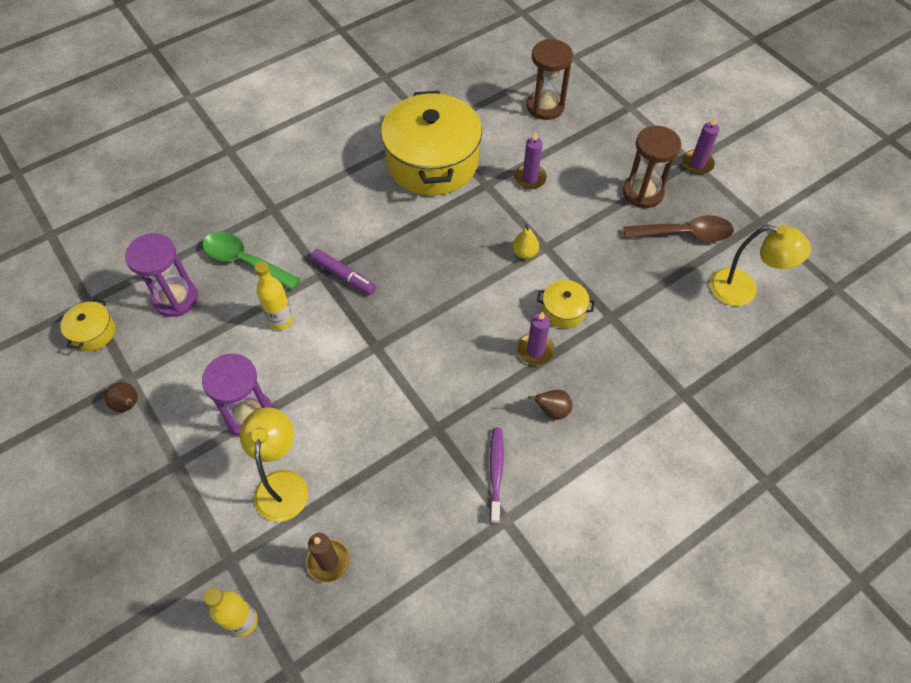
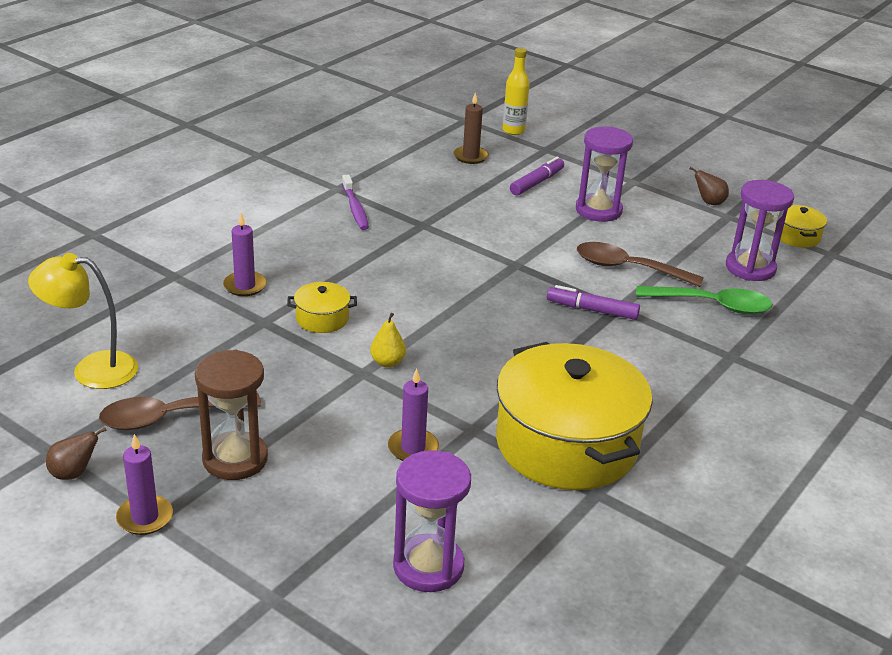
camera: 160 degrees right, 25 degrees down
yellow lamp [240,407,308,522] -> purple marker [510,157,564,195]
yellow bottle [254,261,293,330] -> brown spoon [577,242,704,287]
purple candle [517,311,555,365] -> purple candle moved to [223,213,267,296]
brown hourglass [527,39,573,120] -> purple hourglass [393,450,471,592]
brown pear [529,390,572,420] -> brown pear moved to [46,427,107,480]

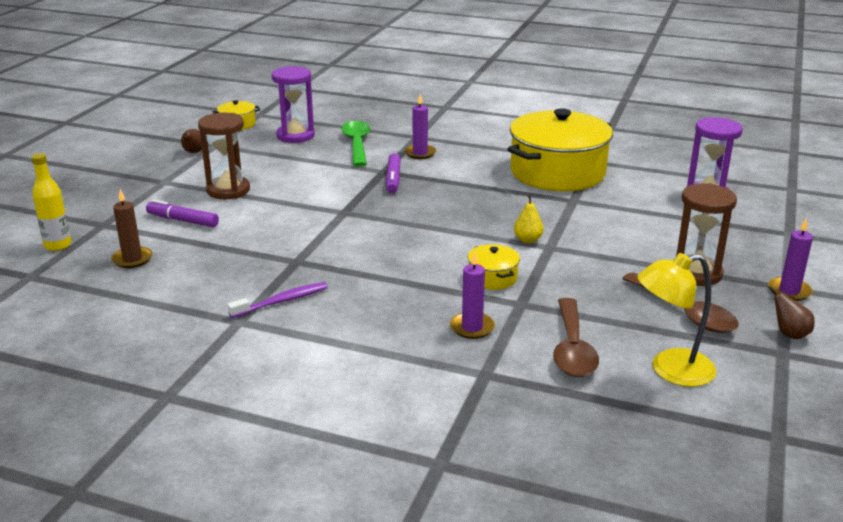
camera: 105 degrees left, 5 degrees down
yellow lamp [28,253,138,389] -> yellow lamp turned 90 degrees clockwise [637,253,716,387]
purple candle [388,369,439,461] -> purple candle moved to [404,94,436,159]
purple hourglass [576,127,633,222] -> brown hourglass [198,113,250,199]
brown spoon [577,242,704,287] -> brown spoon moved to [553,298,599,377]

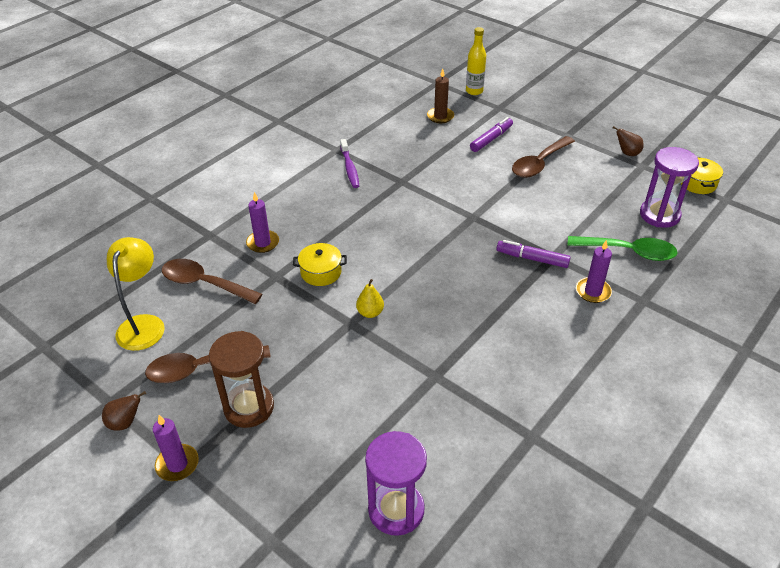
camera: 110 degrees right, 15 degrees up
brown hourglass [198,113,250,199] -> brown spoon [512,136,575,178]
yellow pot [508,109,613,191] -> none

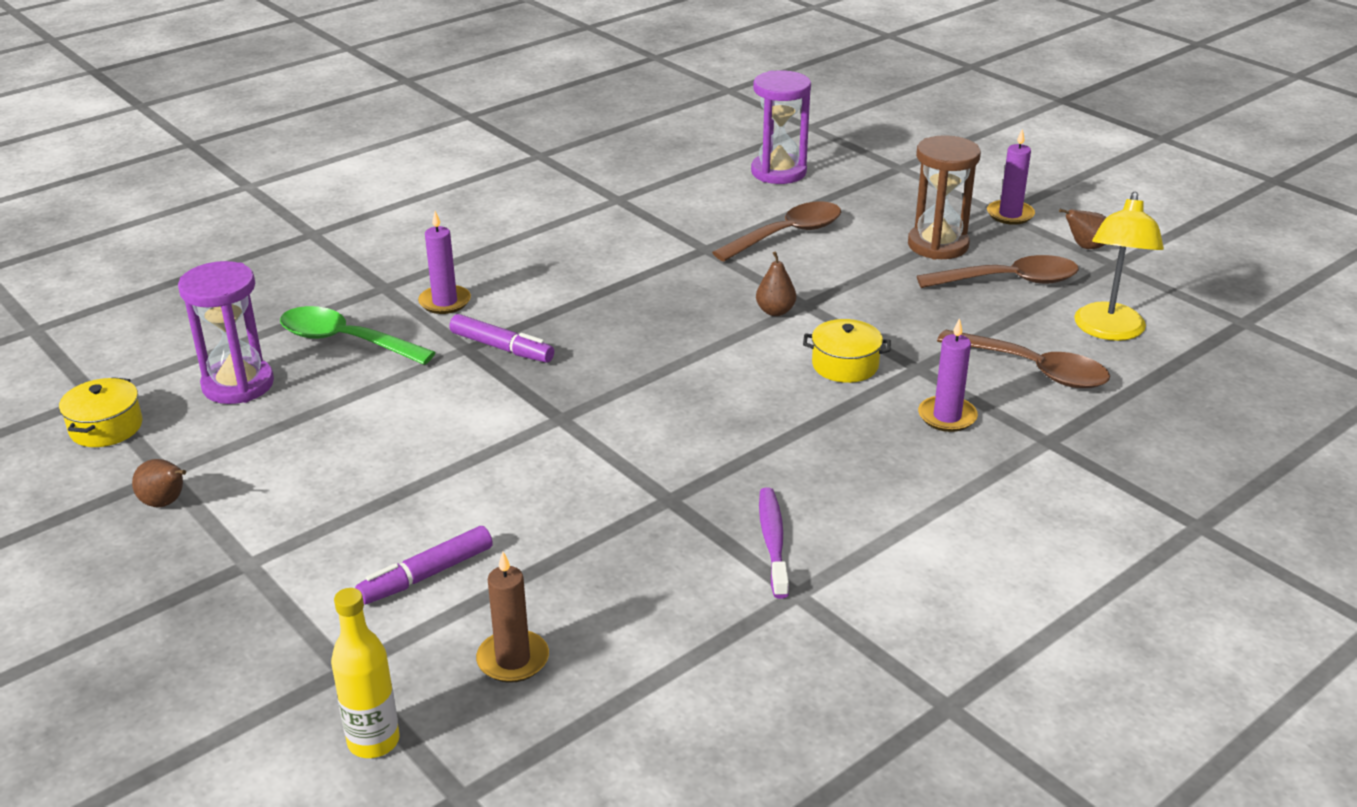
camera: 170 degrees left, 10 degrees down
yellow pear [356,279,384,318] -> brown pear [756,251,796,316]
brown spoon [512,136,575,178] -> brown spoon moved to [712,202,841,262]

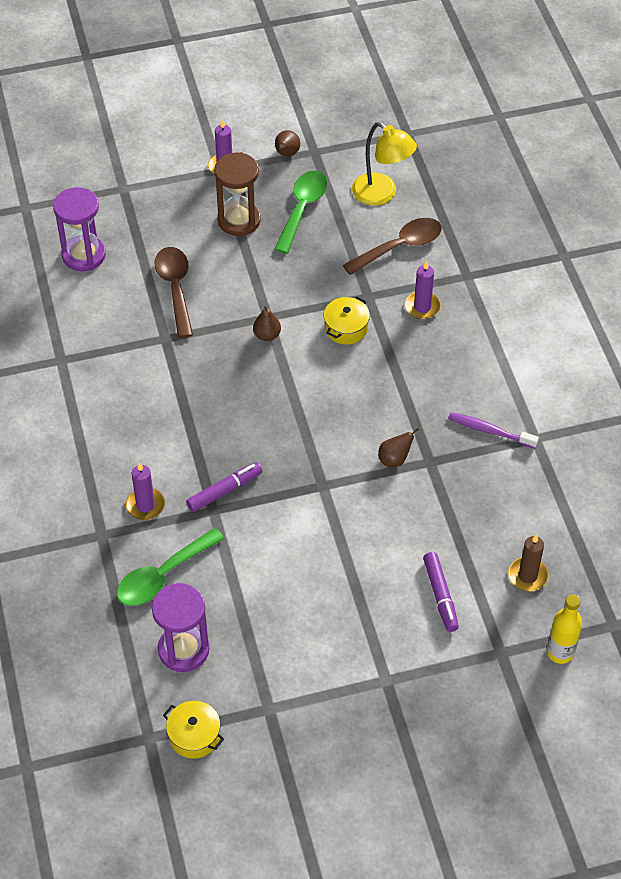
camera: 65 degrees left, 20 degrees up
brown pear [132,459,186,507] -> brown pear moved to [378,428,419,468]
brown spoon [917,255,1079,288] -> green spoon [274,171,328,254]

